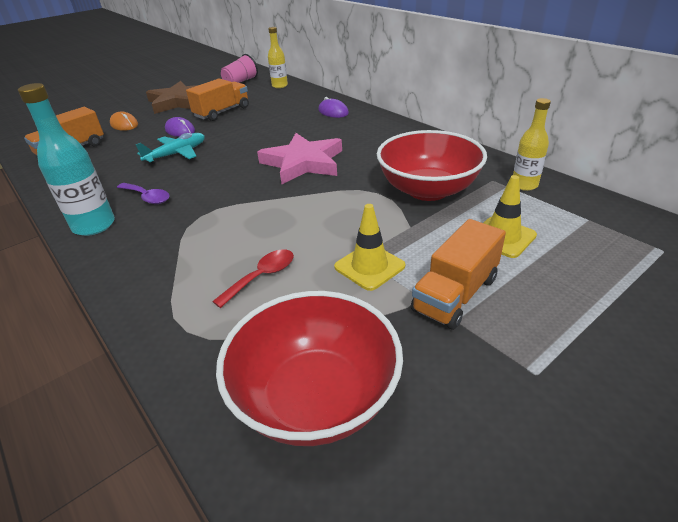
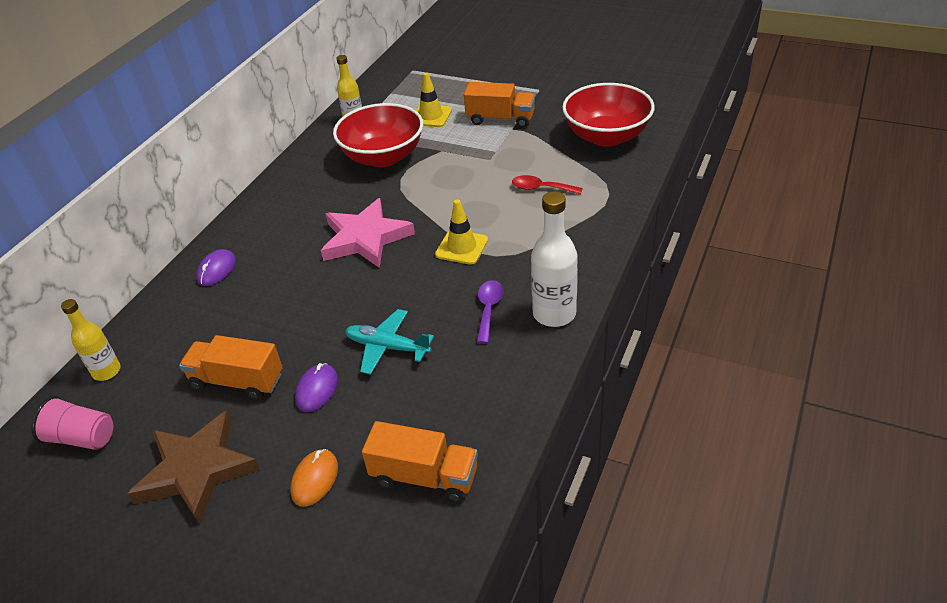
camera: 115 degrees left, 5 degrees up
turquoise bottle [18,83,115,236] -> white bottle [531,191,578,327]
yellow traffic cone [334,204,405,291] -> yellow traffic cone moved to [435,200,488,265]

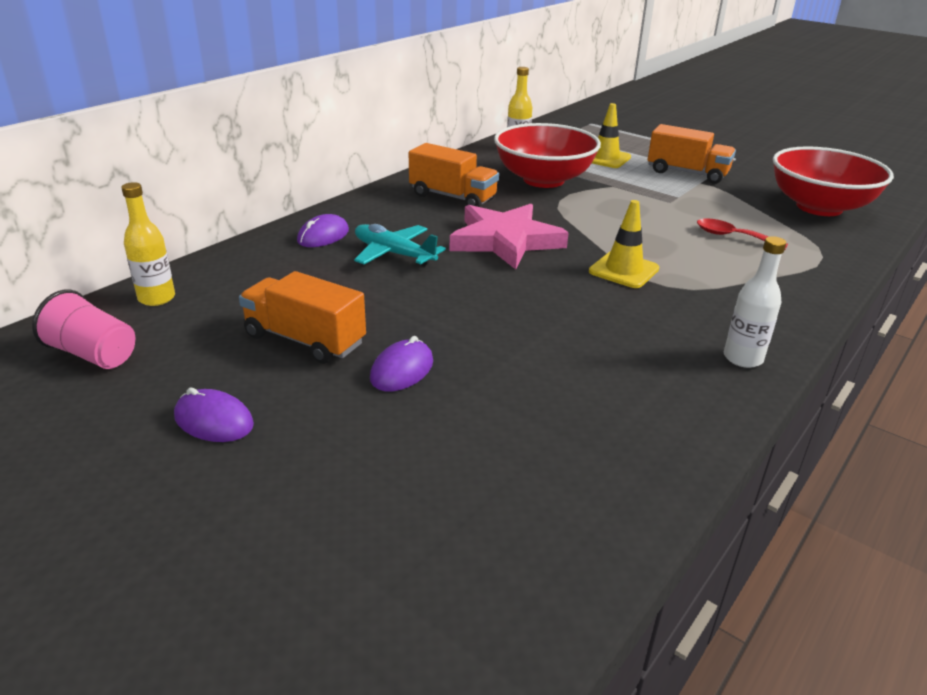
camera: 10 degrees right, 10 degrees down
brown star [127,410,260,525] -> purple mouse [174,387,254,442]
orange mouse [290,449,338,507] -> none
turquoise plane [345,309,434,375] -> turquoise plane moved to [354,224,446,266]
orange truck [362,421,478,502] -> orange truck moved to [409,143,499,207]
purple spoon [477,280,504,344] -> none
white bottle [531,191,578,327] -> white bottle [724,236,786,368], size x0.65

